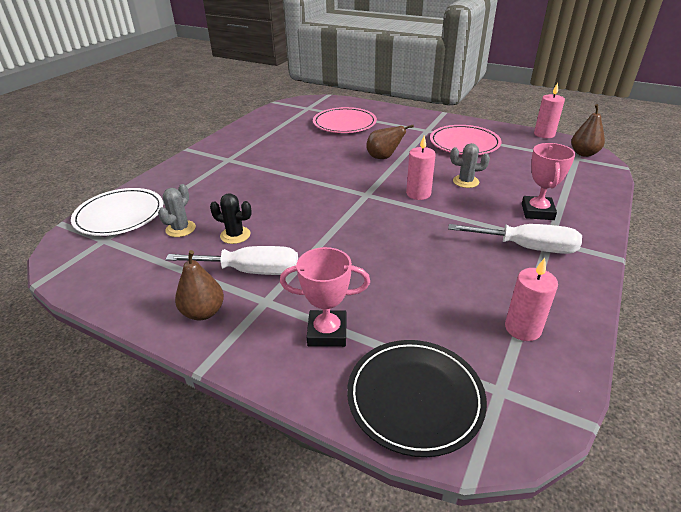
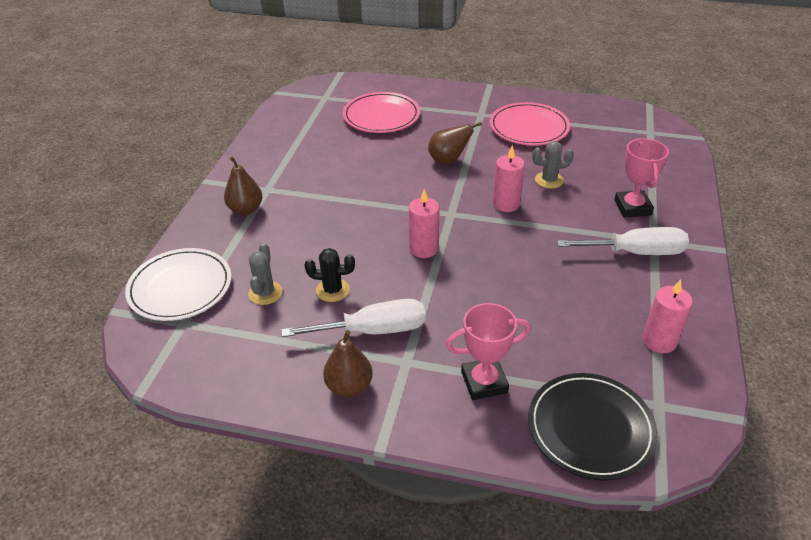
camera: 15 degrees left, 5 degrees up
pink candle [534,83,565,138] -> pink candle moved to [409,189,440,258]
brown pear [571,104,605,157] -> brown pear moved to [224,157,262,215]

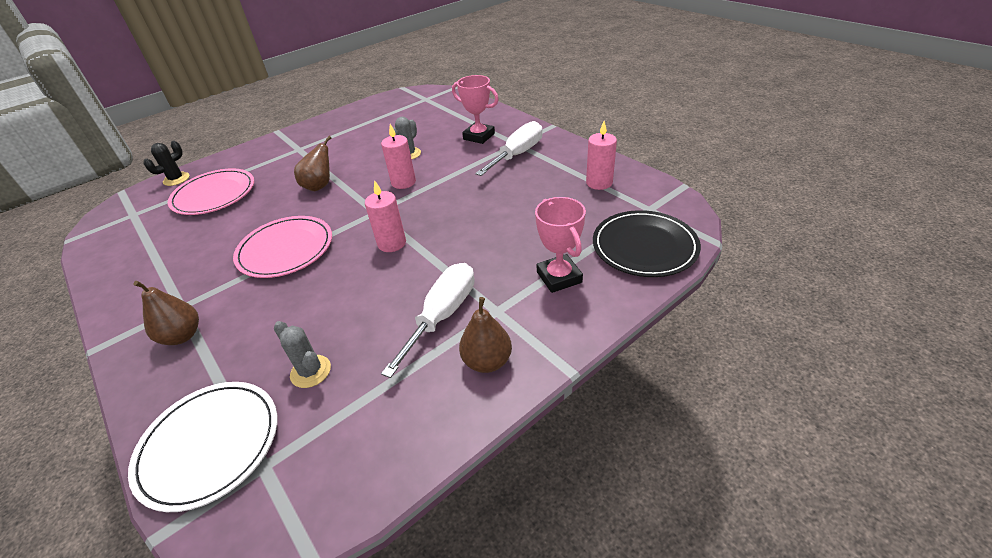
camera: 50 degrees left, 0 degrees up
black cactus [305,248,355,302] -> black cactus moved to [143,141,189,186]
pink trophy [446,303,531,400] -> pink trophy turned 45 degrees counterclockwise [535,197,586,293]
pink plate [490,102,570,145] -> pink plate moved to [233,216,332,278]

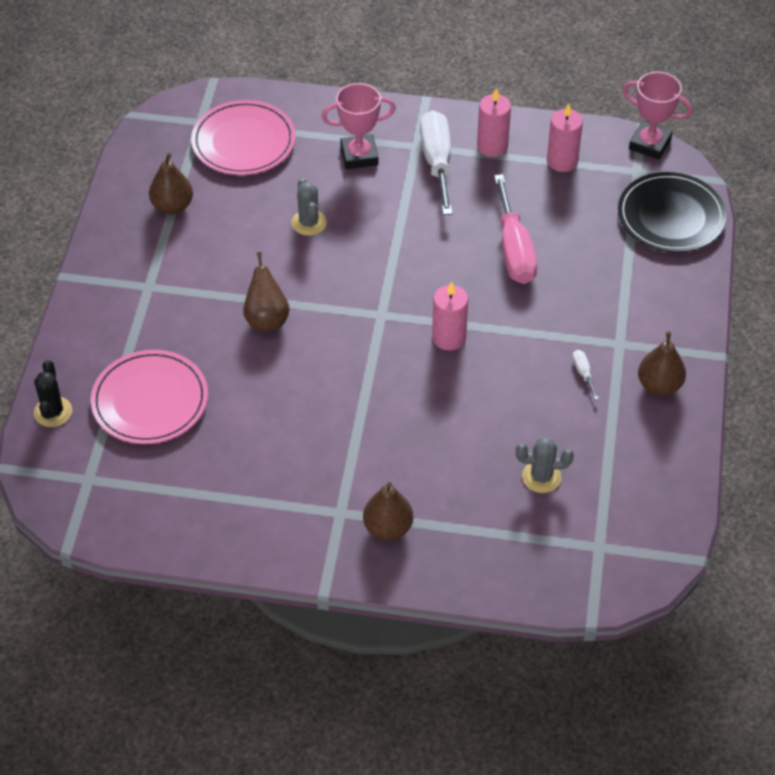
camera: 45 degrees left, 10 degrees up
white plate [128,382,277,512] -> none
pink plate [233,216,332,278] -> pink plate moved to [191,100,296,175]
pink candle [381,124,416,189] -> pink candle moved to [477,88,511,157]
white screwdriver [381,263,474,378] -> white screwdriver [572,350,599,400], size x0.41
pink trophy [535,197,586,293] -> pink trophy moved to [622,72,693,160]
none -> brown pear [149,153,193,214]
none -> pink screwdriver [494,174,537,284]

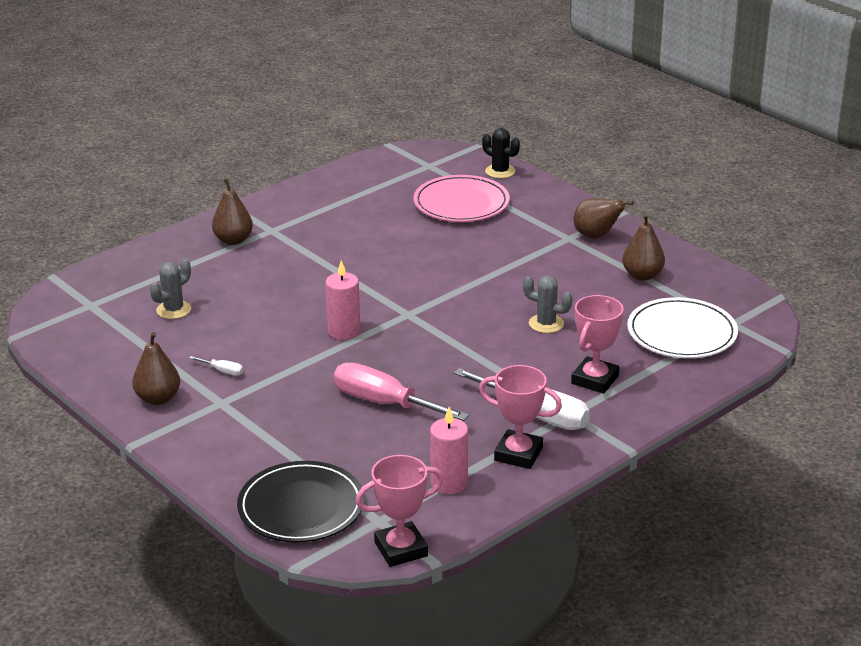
camera: 130 degrees right, 20 degrees down
pink plate [191,100,296,175] -> white plate [627,297,738,358]
brown pear [243,252,290,331] -> brown pear moved to [574,198,634,238]
pink candle [477,88,511,157] -> pink trophy [479,365,562,469]

